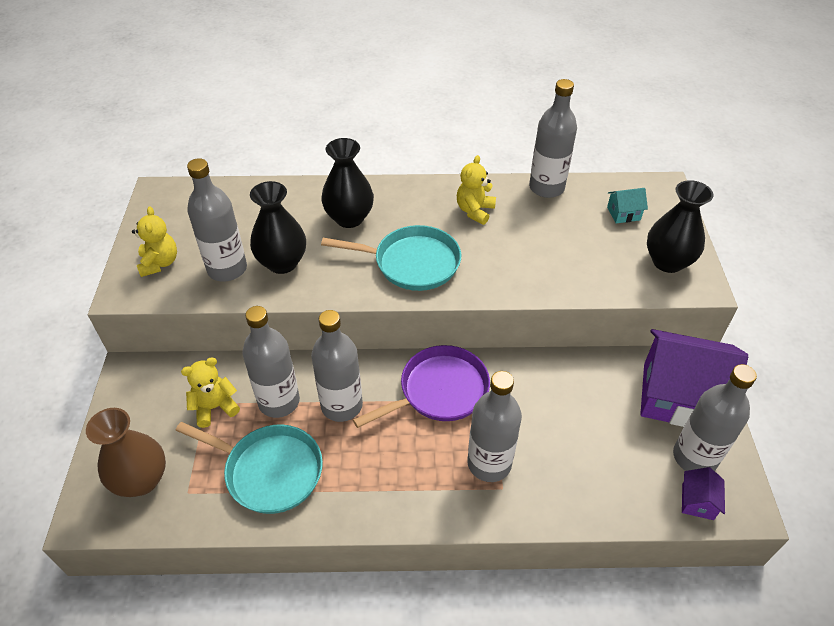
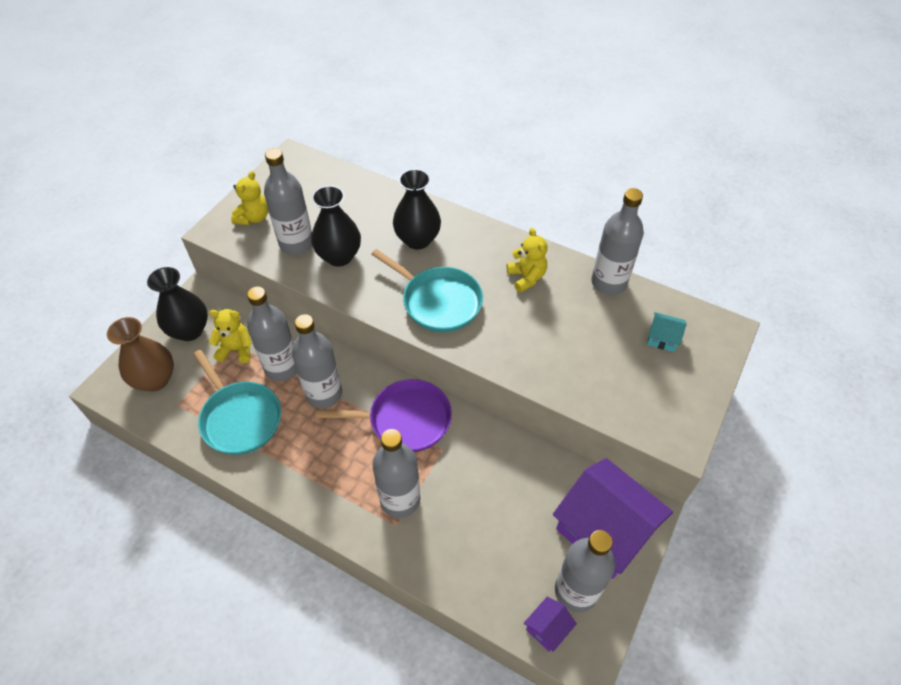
camera: 30 degrees right, 5 degrees up
yellow teddy bear [457,155,496,225] -> yellow teddy bear turned 105 degrees clockwise [507,228,547,293]
black vase [647,180,713,273] -> black vase moved to [147,267,208,341]

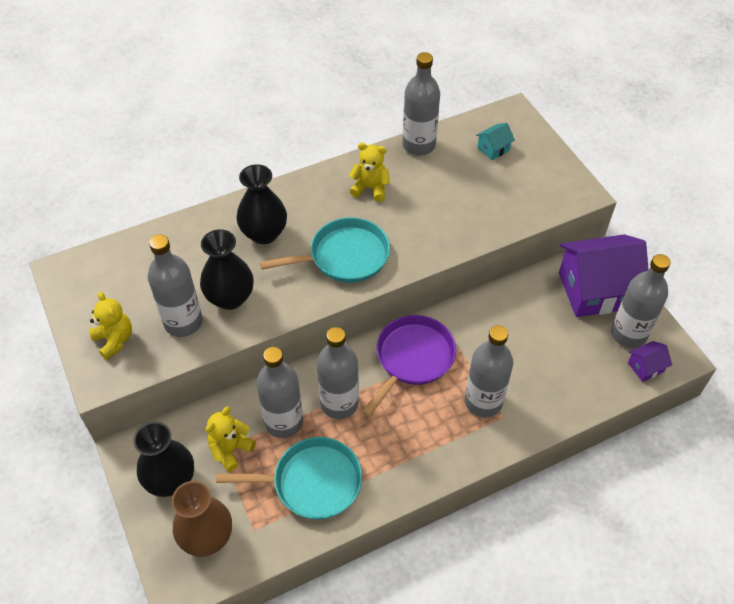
camera: 55 degrees left, 0 degrees up
purple house [524,596,577,652] -> purple house turned 75 degrees clockwise [628,341,672,382]

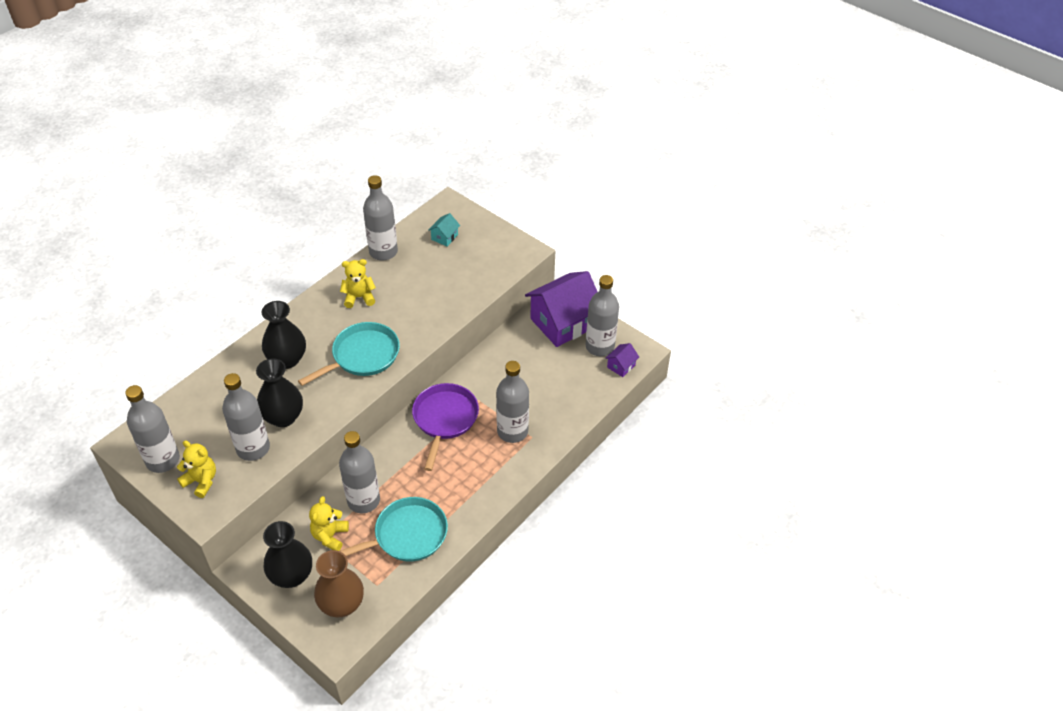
camera: 25 degrees left, 5 degrees down
grey bottle [317,327,359,419] -> grey bottle moved to [125,385,180,473]

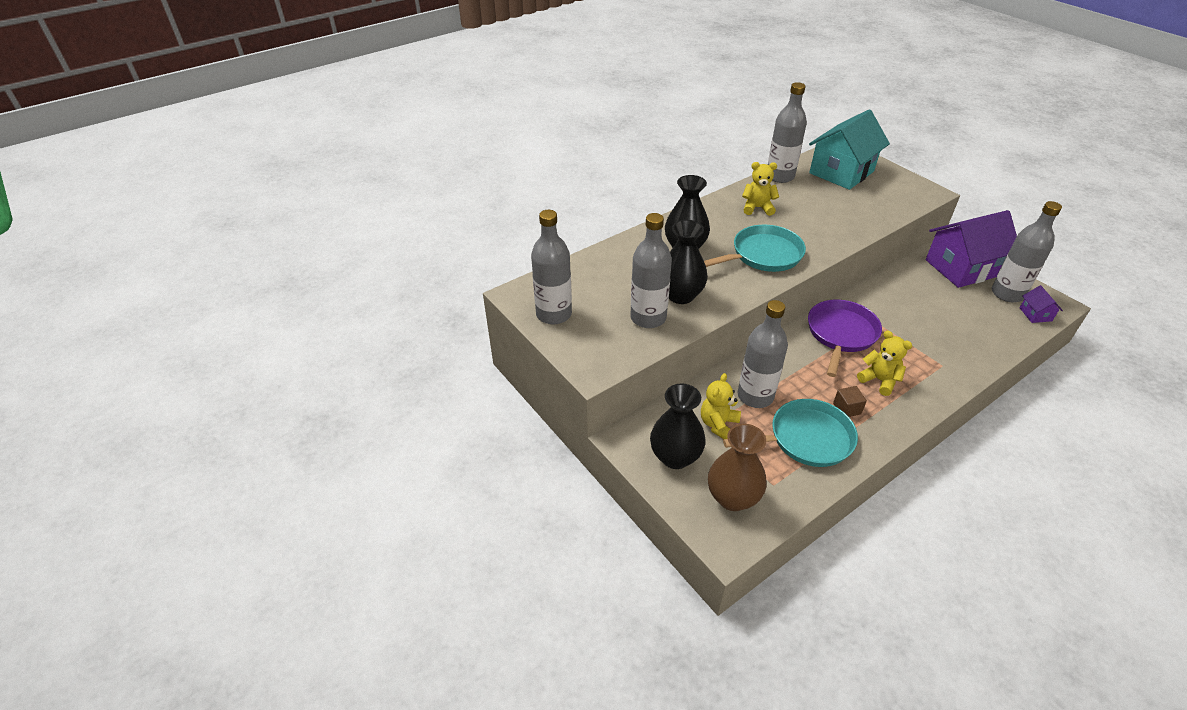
camera: 15 degrees right, 5 degrees down
yellow teddy bear [177,440,216,498] -> yellow teddy bear moved to [857,330,912,396]
turquoise house [428,213,460,246] -> turquoise house [809,109,890,190], size x2.39
grey bottle [496,361,529,443] -> none
purple house [605,343,639,377] -> purple house turned 60 degrees counterclockwise [1020,285,1063,323]
none -> brown cube [833,386,867,417]

